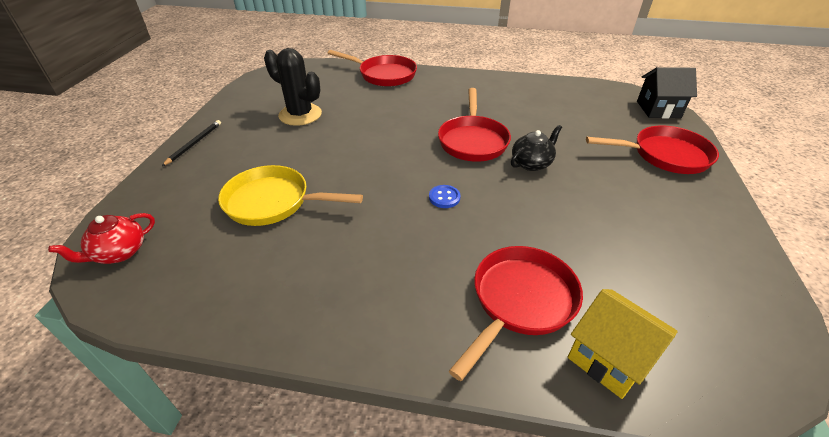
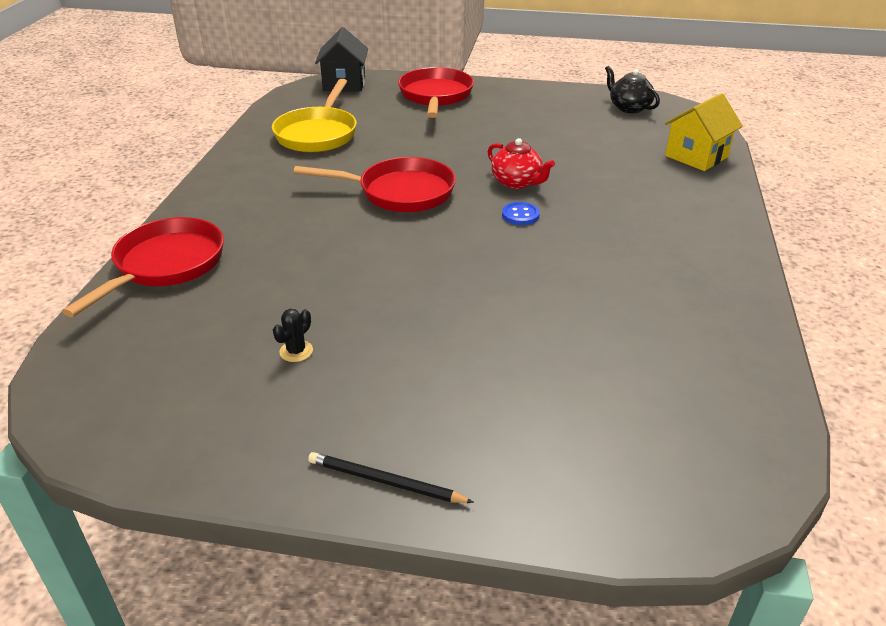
camera: 90 degrees left, 5 degrees down
red teapot [48,213,155,264] -> red teapot moved to [488,138,555,189]
yellow pan [218,165,363,226] -> yellow pan moved to [272,79,357,152]
black cactus [264,48,322,126] -> black cactus [273,309,313,362], size x0.41
red pan [449,246,583,381] -> none
black teapot [511,125,562,171] -> black teapot moved to [605,66,660,113]

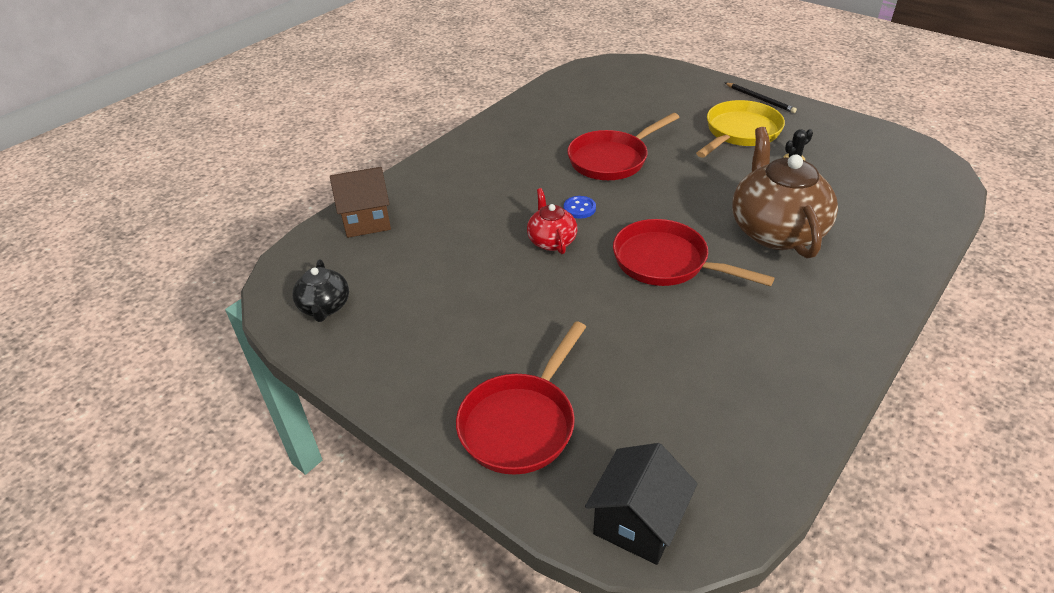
camera: 150 degrees left, 5 degrees up
red pan [62,217,224,317] -> red pan moved to [567,113,679,180]
yellow pan [272,79,357,152] -> yellow pan moved to [696,100,785,158]
yellow house [665,93,743,171] -> brown house [330,167,391,238]
none -> brown teapot [732,127,838,258]

